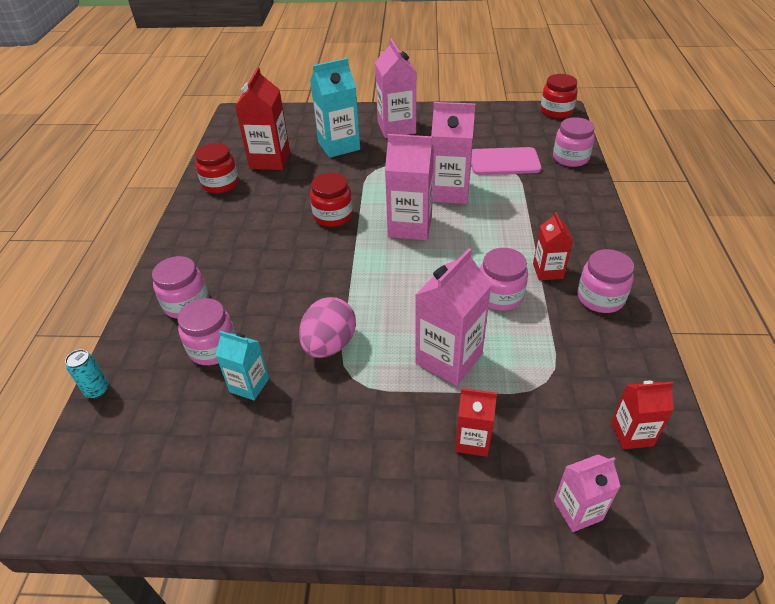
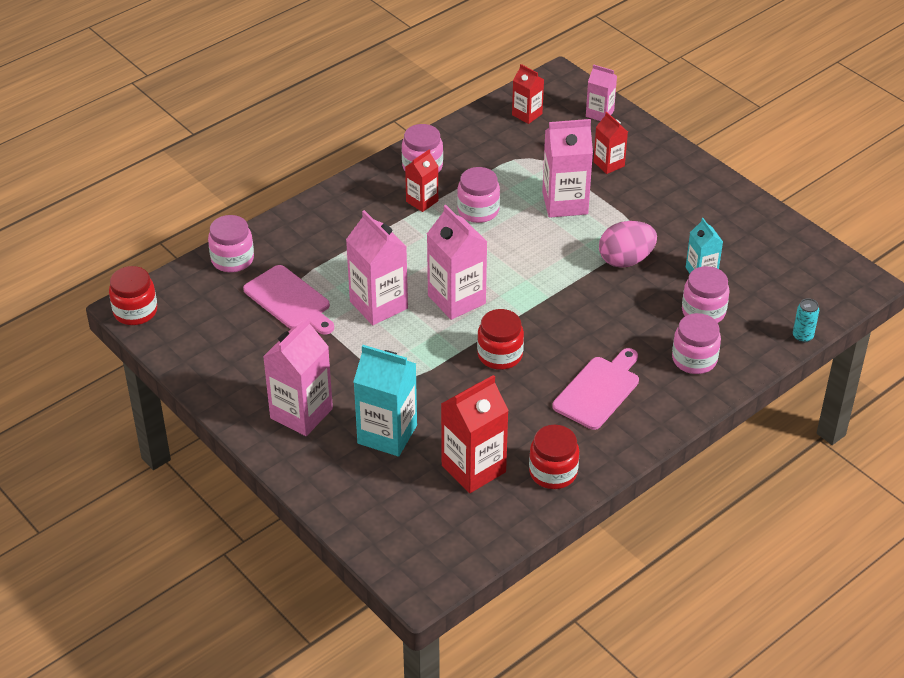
camera: 135 degrees left, 0 degrees up
none -> pink cutting board [552,348,639,430]

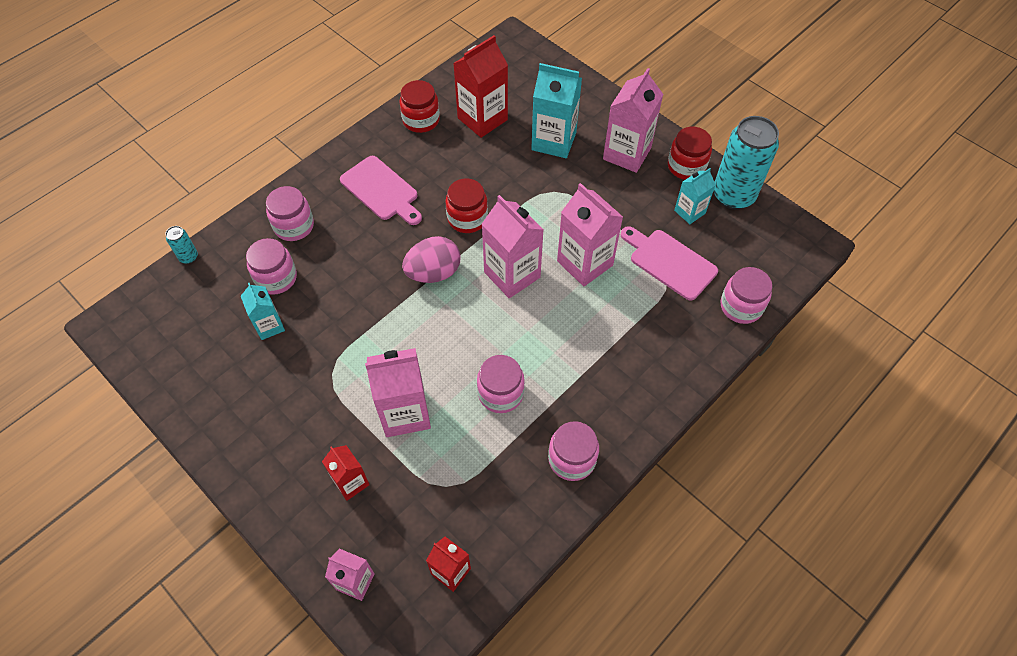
camera: 175 degrees right, 15 degrees up
red jar [109,266,157,325] -> red jar moved to [668,127,712,180]
red carton [405,149,438,212] -> none
pink cutting board [552,348,639,430] -> pink cutting board turned 75 degrees counterclockwise [340,156,422,225]
pink egg [599,221,657,268] -> pink egg moved to [402,236,460,283]
none -> turquoise carton [674,168,715,224]
none -> turquoise can [714,116,779,210]

